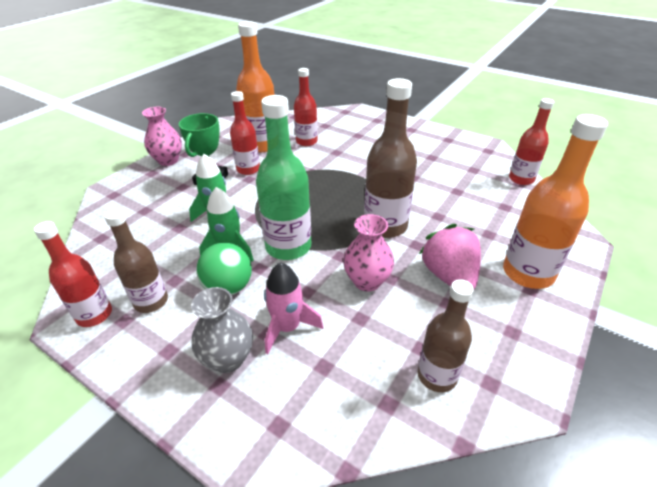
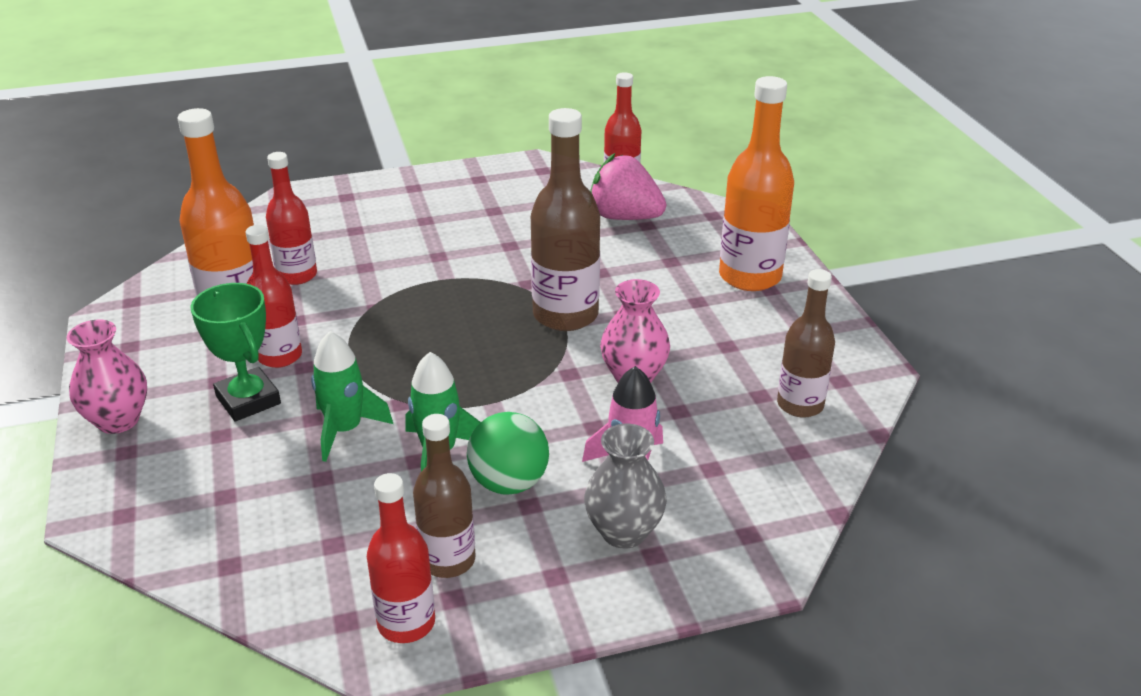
camera: 50 degrees left, 5 degrees down
green bottle [256,95,311,260] -> none
pink strawberry [419,224,481,289] -> pink strawberry moved to [590,153,666,220]

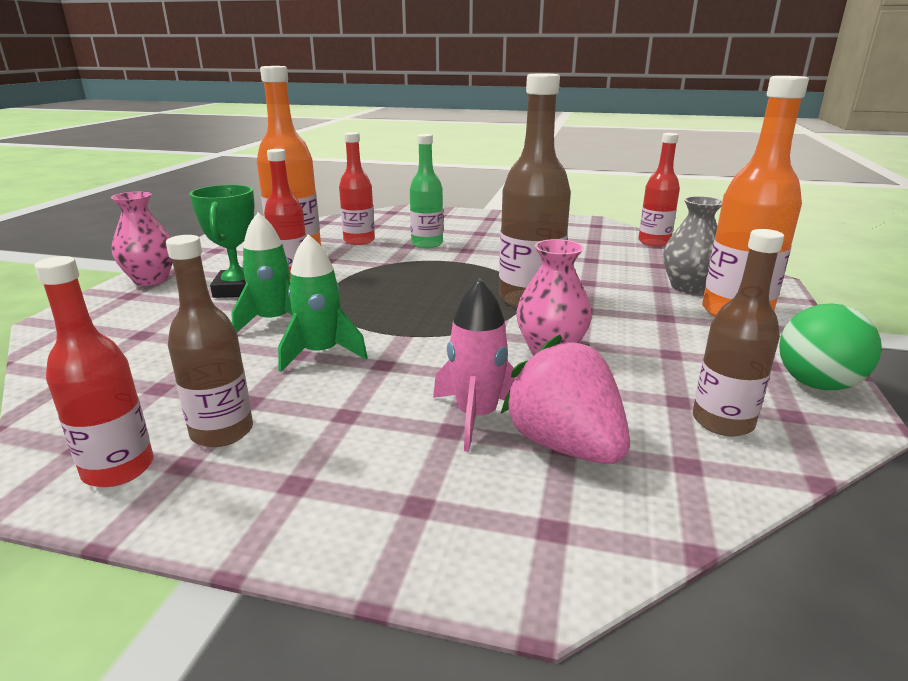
camera: 30 degrees right, 10 degrees down
green ball [467,412,549,495] -> green ball moved to [779,303,882,390]
grey vase [584,424,667,549] -> grey vase moved to [663,196,723,293]
pink strawberry [590,153,666,220] -> pink strawberry moved to [500,335,630,464]
none -> green bottle [410,134,443,248]

